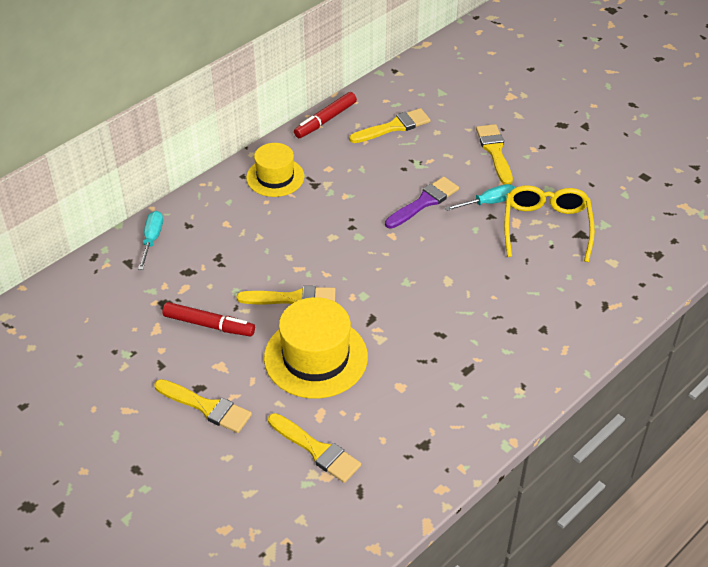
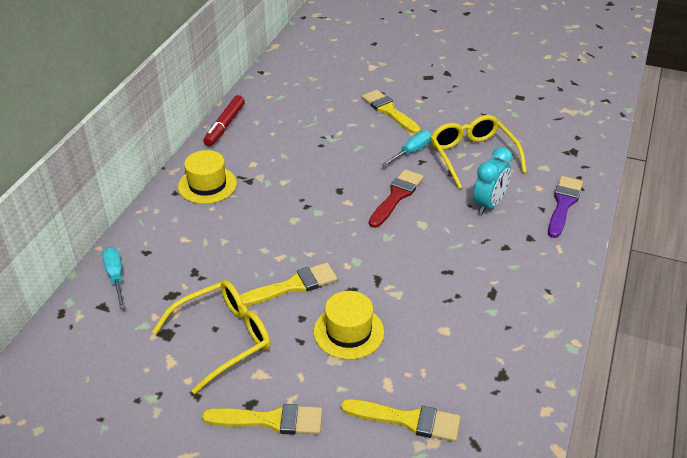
camera: 25 degrees left, 5 degrees down
red marker [162,302,255,337] -> yellow glasses [152,280,271,394]
yellow hat [264,297,368,399] -> yellow hat [314,291,384,359], size x0.65
yellow brush [349,108,430,143] -> none
purple brush [385,177,459,229] -> purple brush moved to [548,176,583,238]
none -> red brush [369,169,424,228]
none -> turquoise clock [473,147,513,215]

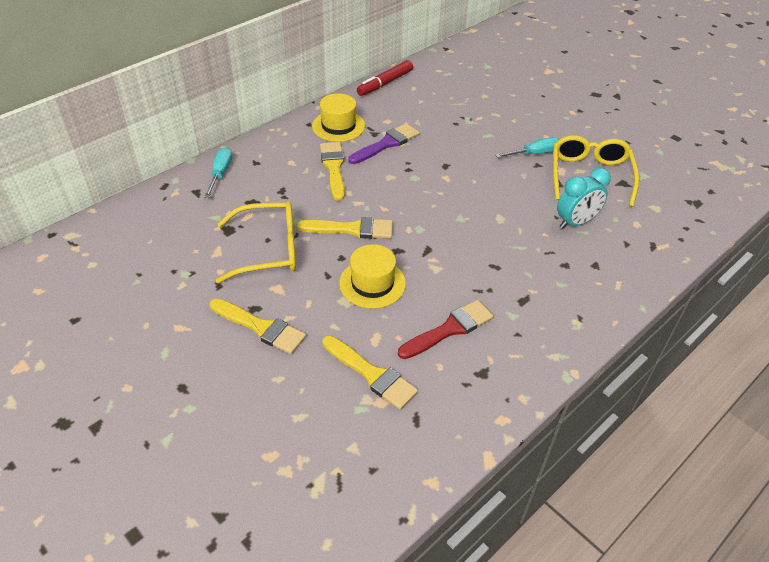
camera: 25 degrees right, 5 degrees up
yellow brush [362,90,421,134] -> yellow brush moved to [320,142,345,201]
red brush [369,169,424,228] -> red brush moved to [398,300,494,359]
purple brush [548,176,583,238] -> purple brush moved to [348,123,420,164]

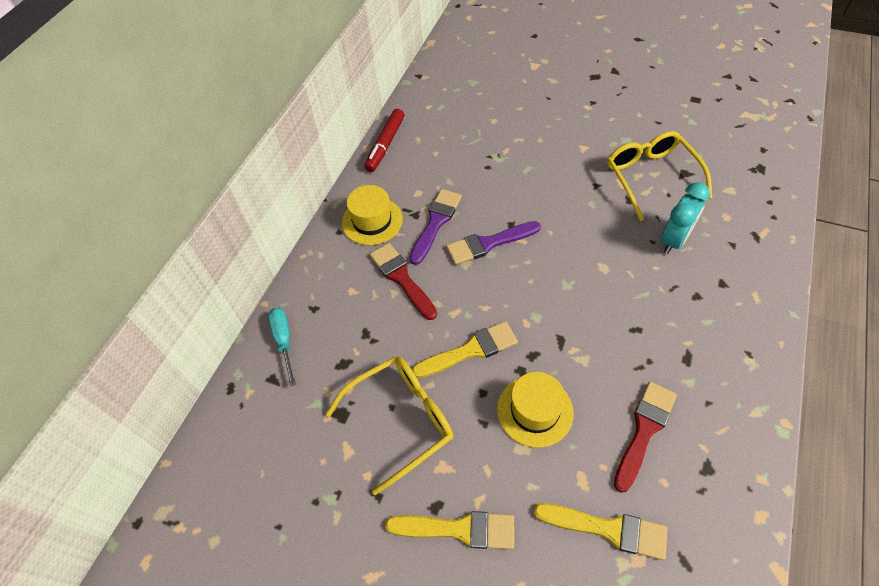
camera: 20 degrees left, 10 degrees up
yellow brush [320,142,345,201] -> red brush [370,243,437,320]
turquoise screwdriver [496,137,559,158] -> none
none -> purple brush [446,221,541,265]

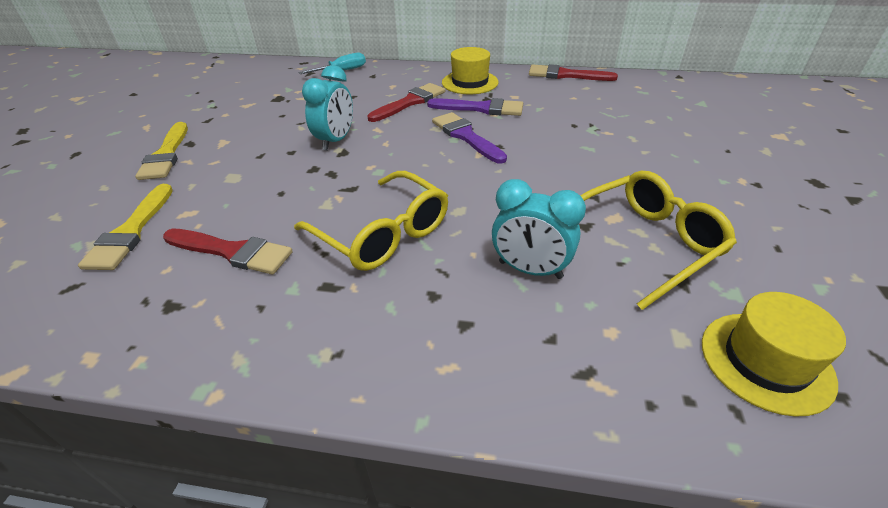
camera: 75 degrees right, 15 degrees down
yellow glasses [326,356,454,495] -> yellow glasses moved to [294,171,448,271]
red marker [365,109,405,172] -> red brush [529,64,618,81]
yellow brush [412,321,518,378] -> turquoise clock [302,65,353,151]
yellow hat [497,372,574,448] -> yellow hat moved to [702,292,846,417]

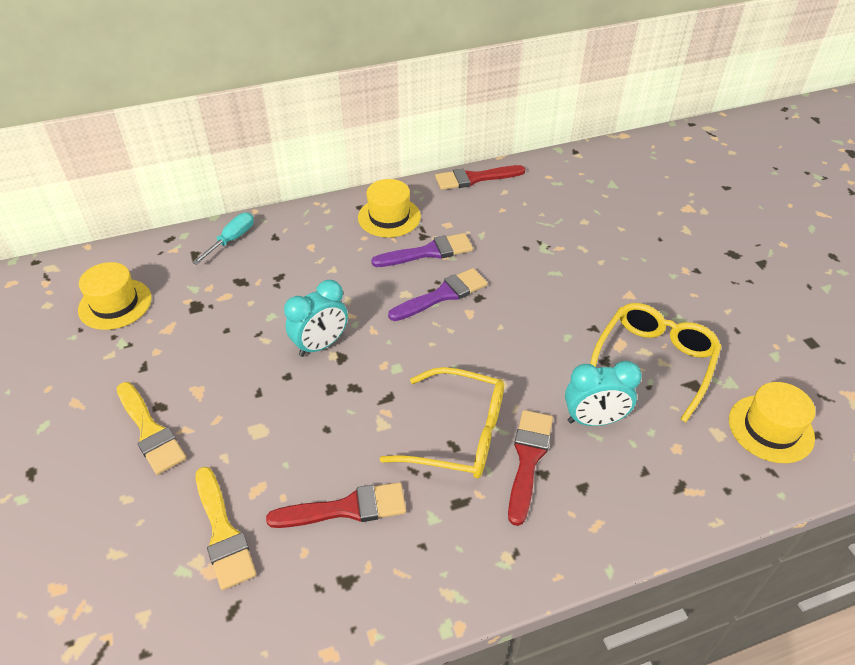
camera: 30 degrees left, 5 degrees up
turquoise clock [302,65,353,151] -> turquoise clock turned 60 degrees clockwise [284,280,348,357]
red brush [368,83,445,122] -> red brush moved to [508,410,553,526]
purple brush [432,112,507,164] -> purple brush turned 120 degrees clockwise [388,268,488,321]
none -> yellow hat [78,262,152,330]

